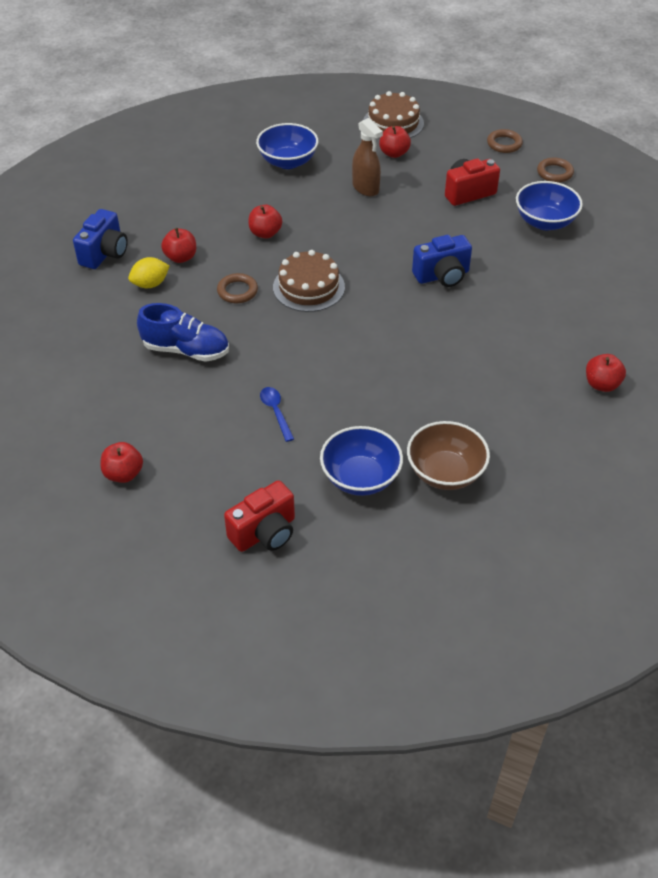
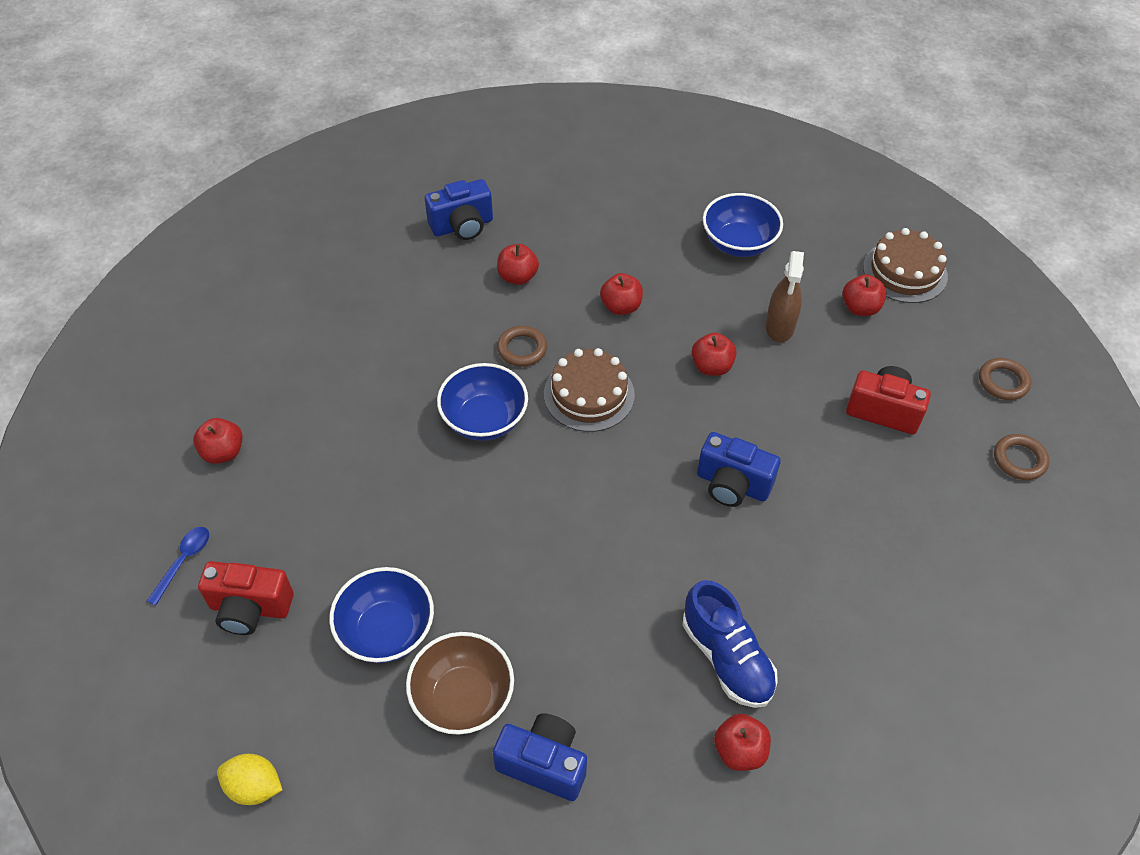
camera: 45 degrees right, 5 degrees up
yellow lemon [128,257,170,288] -> yellow lemon moved to [217,754,282,805]
blue shoe [137,303,229,362] -> blue shoe moved to [683,580,778,708]
blue spoon [260,387,294,442] -> blue spoon moved to [147,527,209,606]
blue bowl [516,181,583,230] -> blue bowl moved to [437,363,528,441]
none -> blue camera [493,713,587,801]
none -> red apple [692,333,737,376]

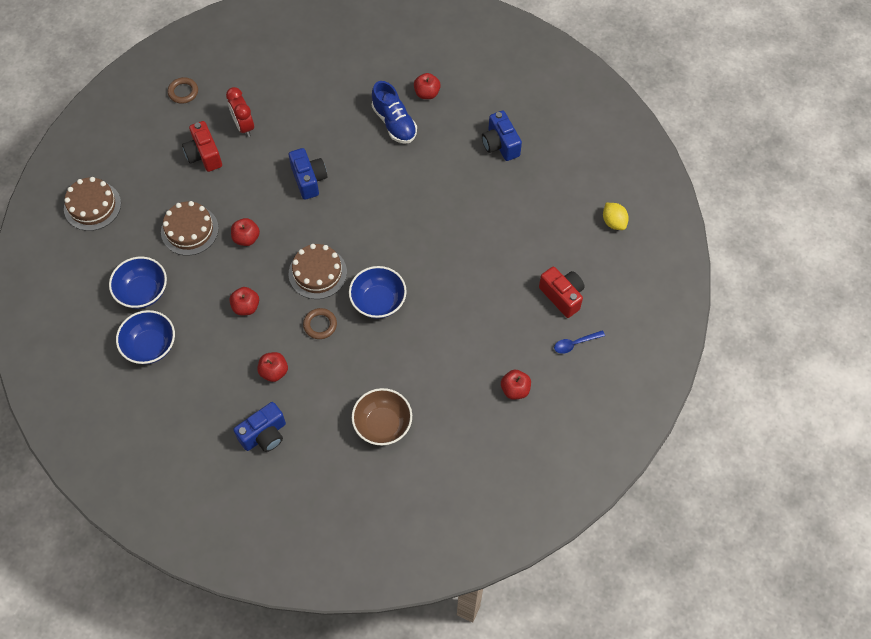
camera: 135 degrees left, 10 degrees up
blue bowl [329,567,434,663] -> blue bowl moved to [116,310,175,364]
brown bowl [406,632,514,735] -> brown bowl moved to [352,388,412,445]
blue camera [425,179,493,240] -> blue camera turned 120 degrees clockwise [233,402,286,452]
blue shoe [683,580,778,708] -> blue shoe turned 135 degrees clockwise [372,81,417,144]
brown spray bottle [766,251,804,342] -> brown cake [161,201,219,256]
red apple [843,274,887,316] -> none
brown ring [979,358,1031,400] -> none
none -> red clock [226,87,254,137]

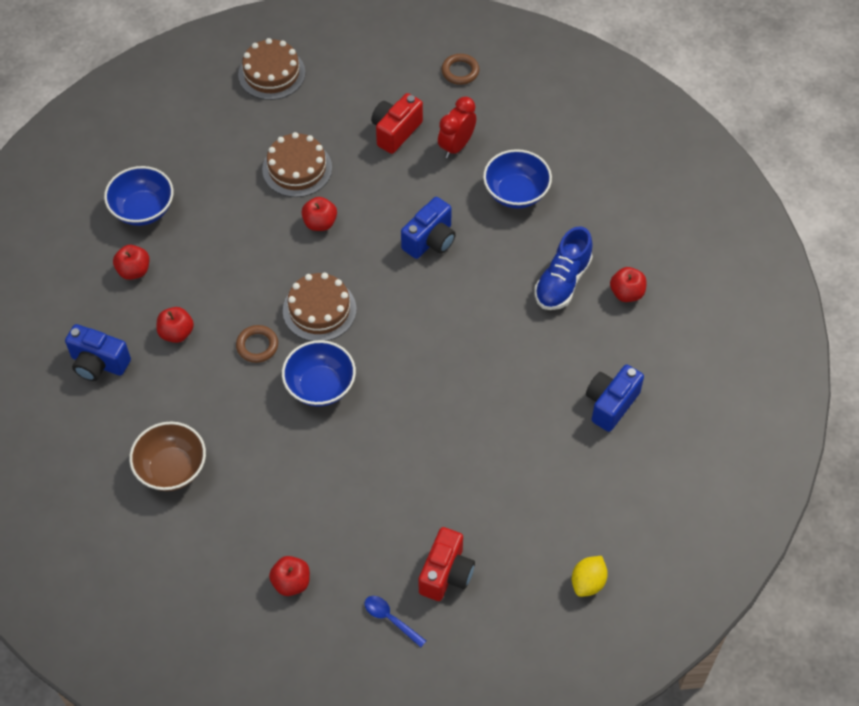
camera: 60 degrees right, 5 degrees down
blue bowl [109,257,167,309] -> blue bowl moved to [483,149,552,209]
red apple [229,287,259,315] -> red apple moved to [113,245,149,280]

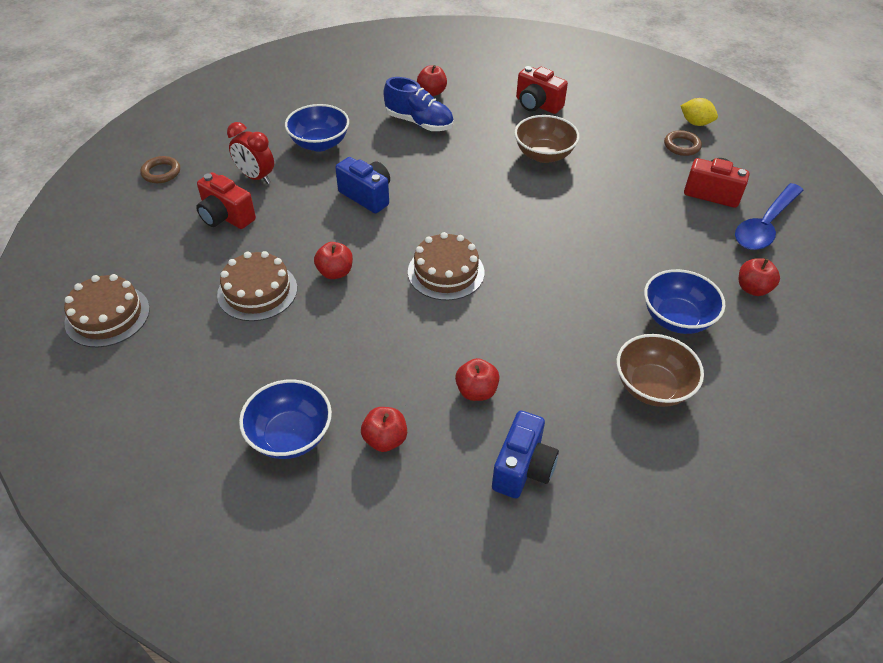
camera: 90 degrees left, 10 degrees down
brown ring [236,325,278,363] -> brown ring moved to [664,130,702,156]
blue bowl [282,340,356,407] -> blue bowl moved to [644,269,725,334]
blue spoon [364,596,426,647] -> blue spoon [735,183,803,250], size x1.98
blue camera [586,364,644,432] -> red camera [516,66,568,114]
none -> brown bowl [514,115,579,163]

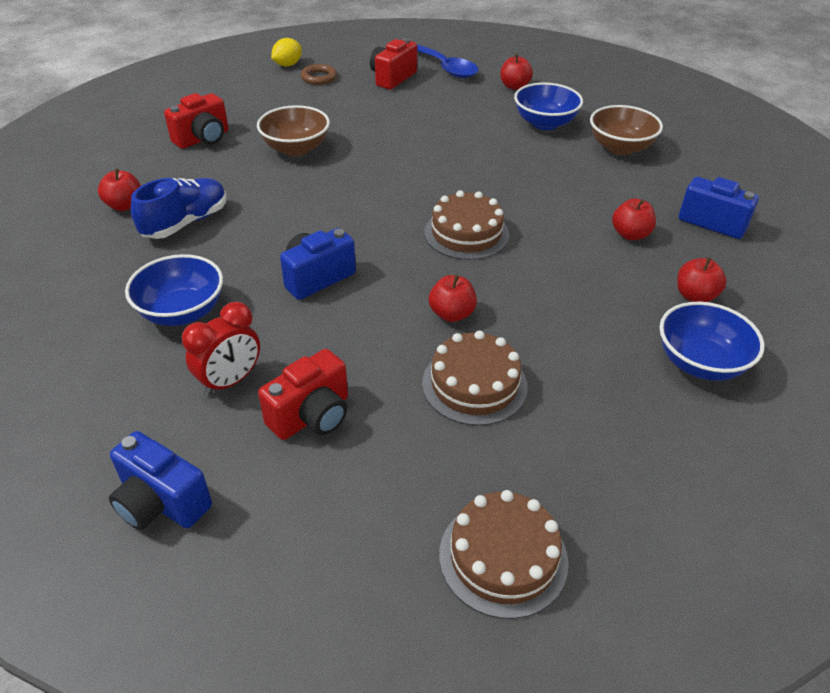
camera: 80 degrees left, 5 degrees down
brown ring [140,156,180,183] -> blue camera [109,431,212,530]

